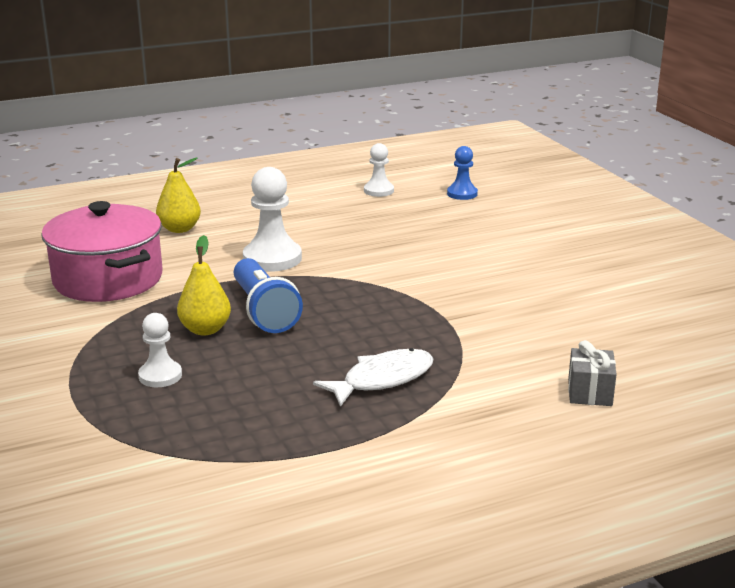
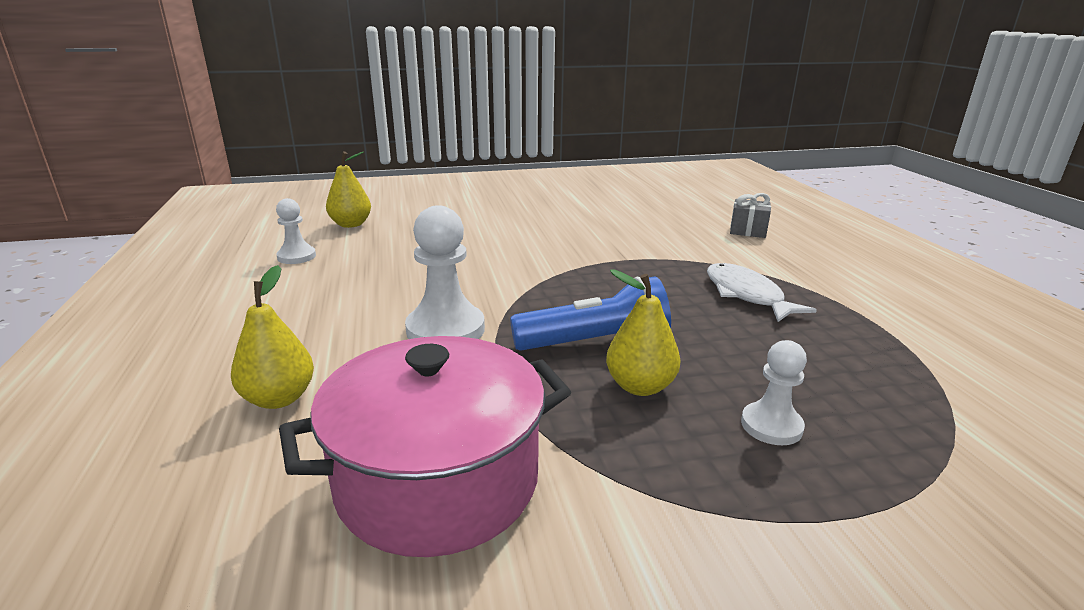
camera: 80 degrees left, 0 degrees up
blue pawn [447,146,478,200] -> yellow pear [326,151,371,228]

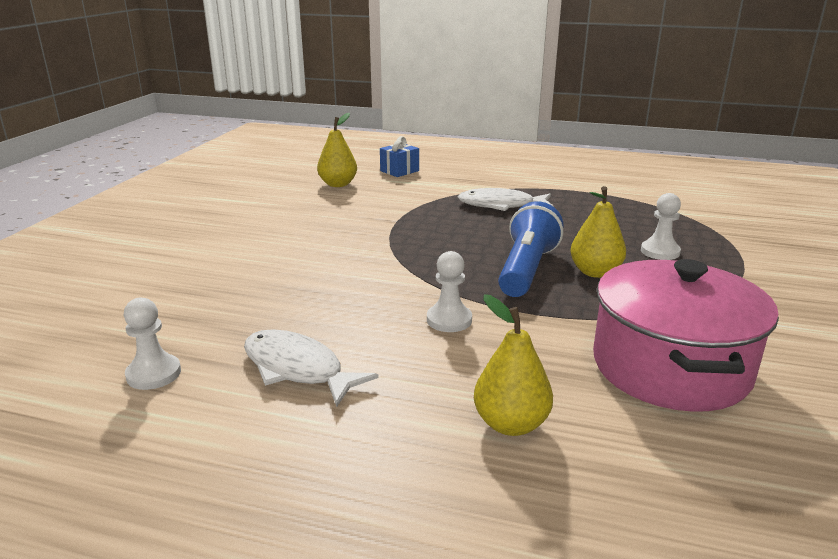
camera: 60 degrees left, 0 degrees up
yellow pear [326,151,371,228] -> yellow pear moved to [317,113,357,187]
white pawn [405,205,485,339] -> white pawn [427,251,472,332], size x0.59
grey gift [730,193,771,238] -> blue gift [380,136,419,177]
none -> white fish [244,329,379,407]

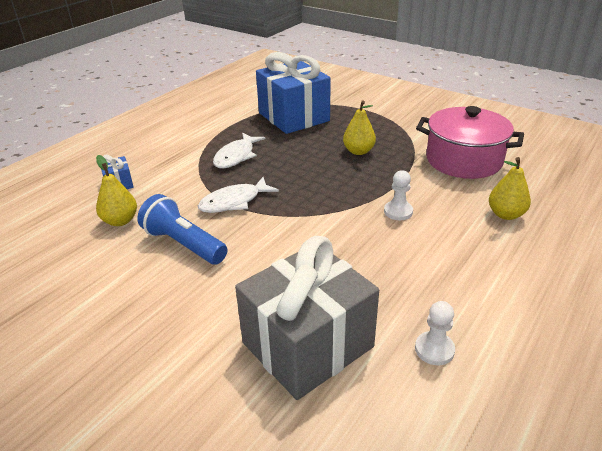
camera: 70 degrees left, 10 degrees up
white fish [244,329,379,407] -> white fish moved to [198,177,279,213]
blue flashlight [498,201,563,297] -> blue flashlight moved to [137,194,227,265]
white pawn [641,193,681,260] -> none
none -> grey gift [235,236,379,400]
none -> blue gift [256,52,331,134]

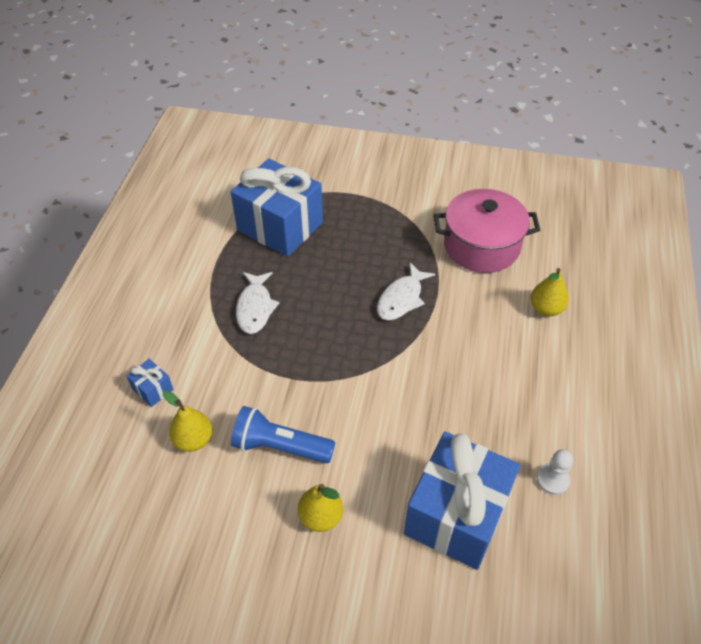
camera: 25 degrees left, 15 degrees up
white fish [198,177,279,213] -> white fish moved to [377,263,436,321]
grey gift [235,236,379,400] -> blue gift [404,432,520,570]
yellow pear [343,100,376,155] -> yellow pear moved to [298,484,343,532]
white pawn [384,170,413,220] -> none

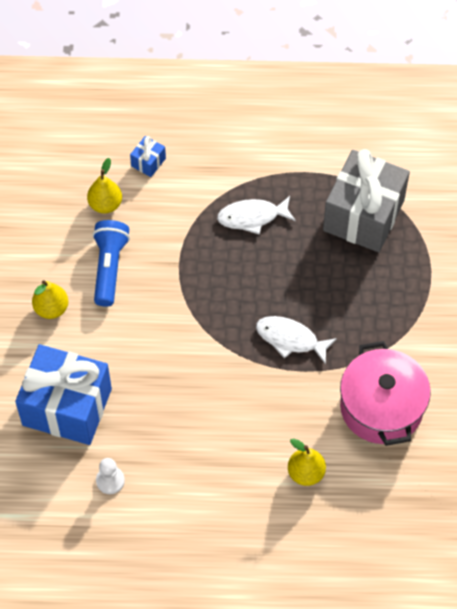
camera: 80 degrees right, 10 degrees up
blue gift [231,159,323,257] -> grey gift [323,149,410,252]

